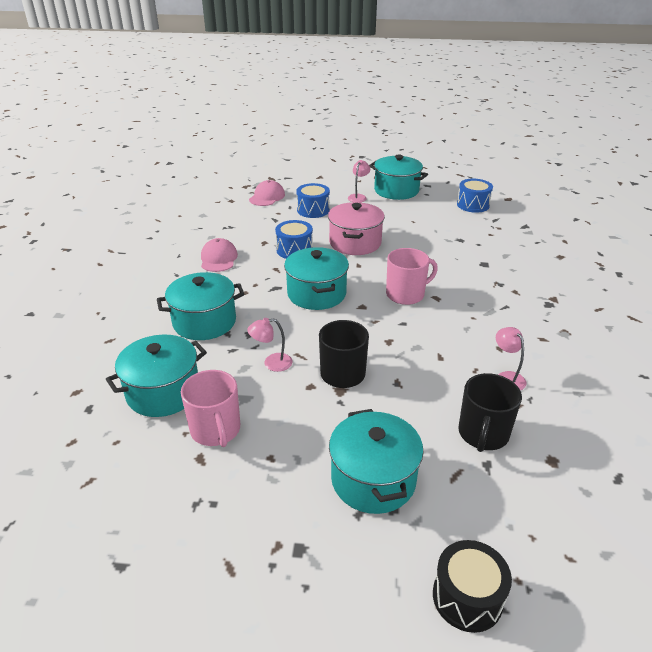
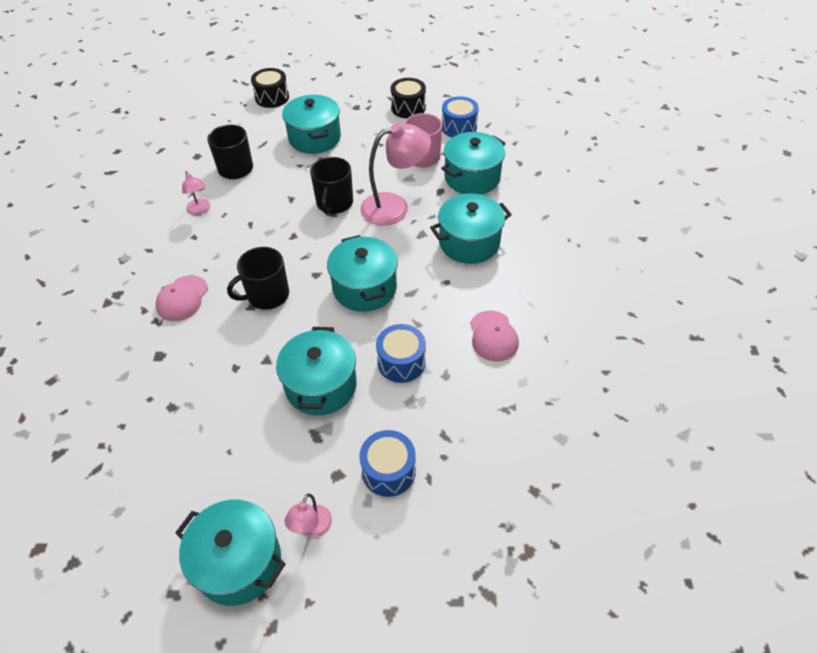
camera: 175 degrees right, 15 degrees up
pink lamp [247,318,293,372] -> pink lamp [360,123,431,226], size x2.01
pink cap [249,180,285,206] -> pink cap moved to [156,275,208,321]
pink pot [328,202,385,255] -> turquoise pot [276,327,357,415]
pink mug [386,248,438,305] -> black mug [227,247,289,310]
blue drum [457,179,493,213] -> blue drum moved to [442,96,479,137]
none -> black drum [391,78,426,118]

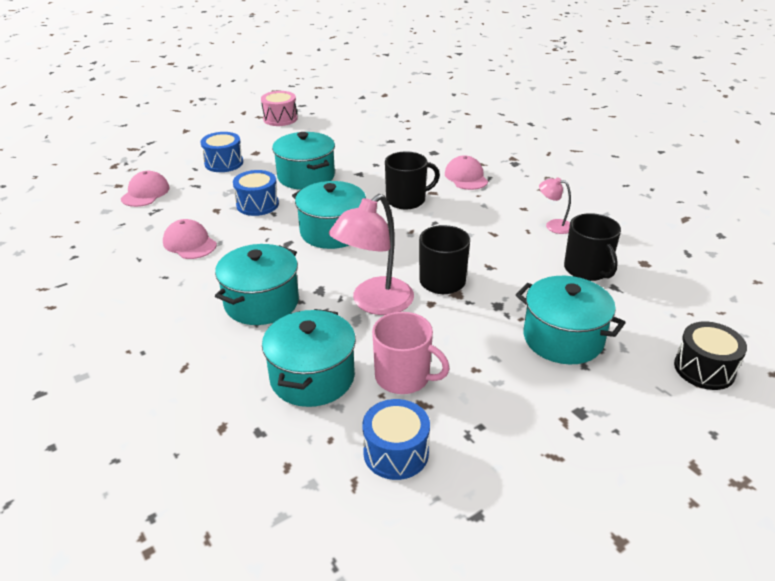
camera: 145 degrees right, 15 degrees down
turquoise pot [175,500,286,606] -> pink drum [261,91,298,126]
black mug [227,247,289,310] -> black mug turned 45 degrees clockwise [385,152,440,209]
pink lamp [285,493,332,537] -> none
black drum [391,78,426,118] -> none
none -> pink cap [121,171,170,207]

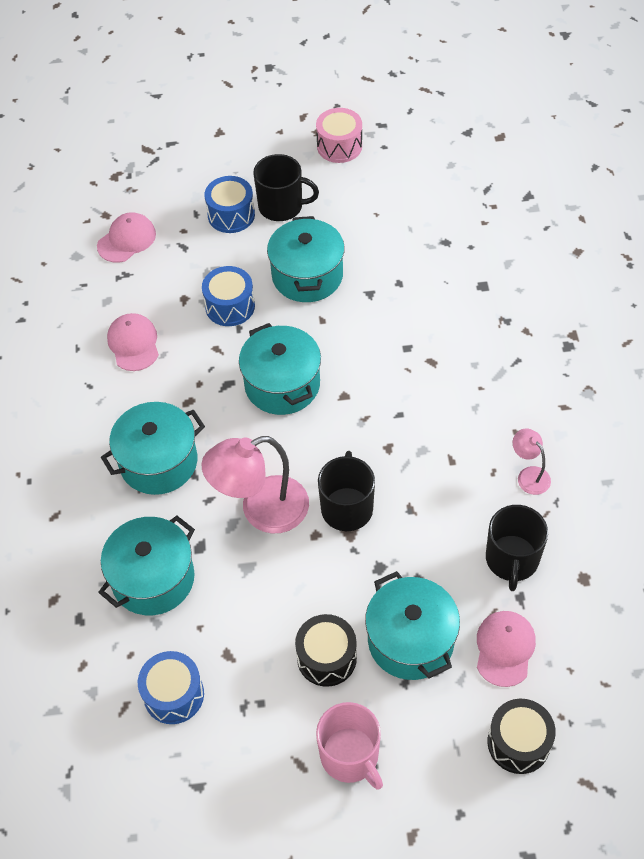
camera: 30 degrees right, 20 degrees up
pink mug [372,312,450,394] -> pink mug moved to [316,702,383,790]
black mug [385,152,440,209] -> black mug moved to [253,154,319,221]
pink cap [445,155,488,190] -> pink cap moved to [477,611,536,687]
none -> black drum [295,614,357,687]

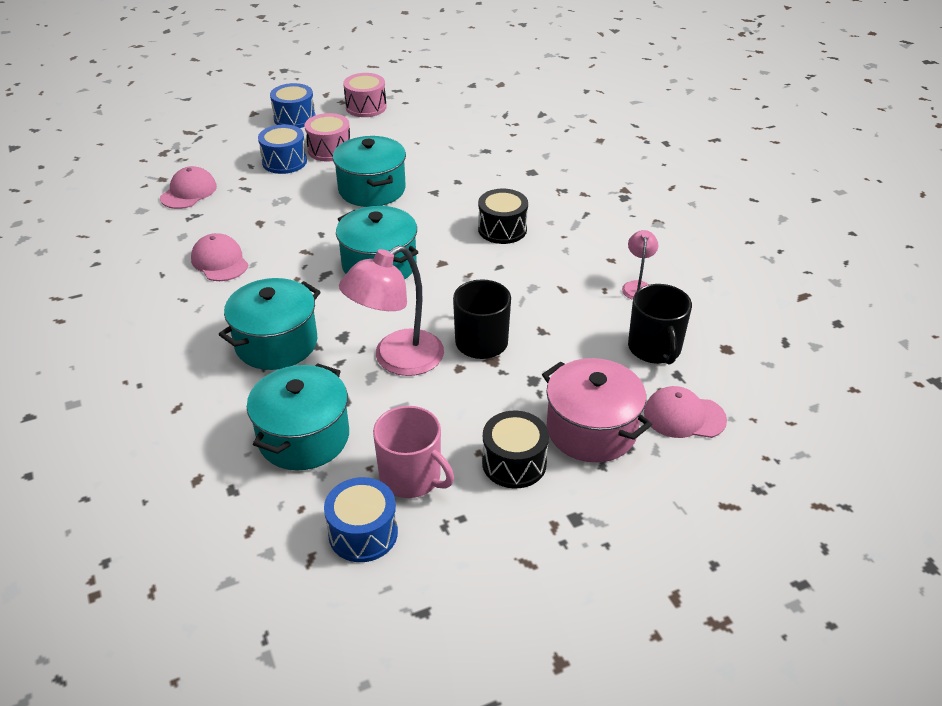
camera: 20 degrees left, 15 degrees down
blue drum [202,266,255,326] -> blue drum moved to [270,83,315,128]
black mug [253,154,319,221] -> pink drum [304,113,350,161]
pink mug [316,702,383,790] -> pink mug moved to [373,406,454,498]
turquoise pot [365,571,460,680] -> pink pot [542,358,652,463]
pink cap [477,611,536,687] -> pink cap turned 75 degrees counterclockwise [644,386,727,438]
black drum [488,699,556,774] -> black drum moved to [478,189,528,244]
pink lamp [513,429,551,495] -> pink lamp turned 60 degrees clockwise [622,230,658,300]

